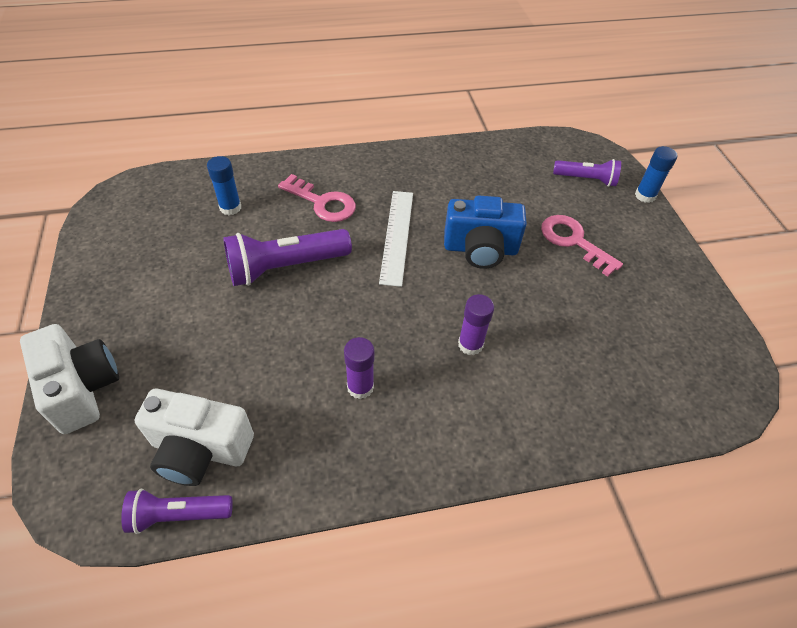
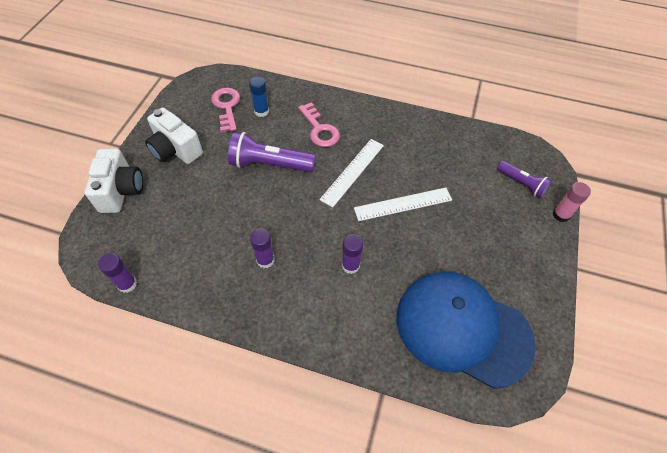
camera: 30 degrees right, 5 degrees up
purple flashlight [121,489,232,534] -> purple glue stick [98,253,137,293]
white camera [135,389,254,486] -> white camera moved to [145,107,203,164]
blue camera [444,196,527,269] -> white ruler [354,188,452,221]
pink key [541,215,623,277] -> pink key moved to [211,88,240,132]
blue glue stick [635,146,678,203] -> pink glue stick [553,182,591,222]
none -> blue cap [397,271,536,389]

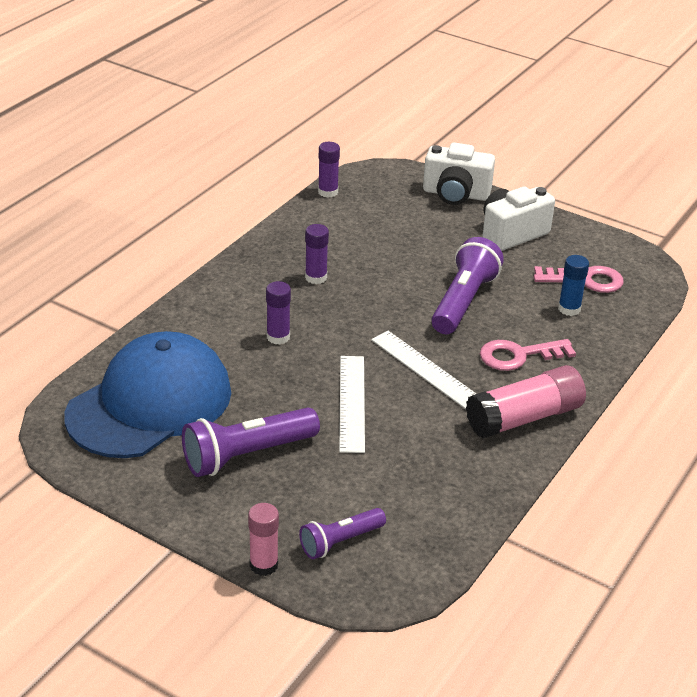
camera: 105 degrees right, 20 degrees down
none -> purple flashlight [182,407,320,477]
none -> pink glue stick [466,365,586,439]

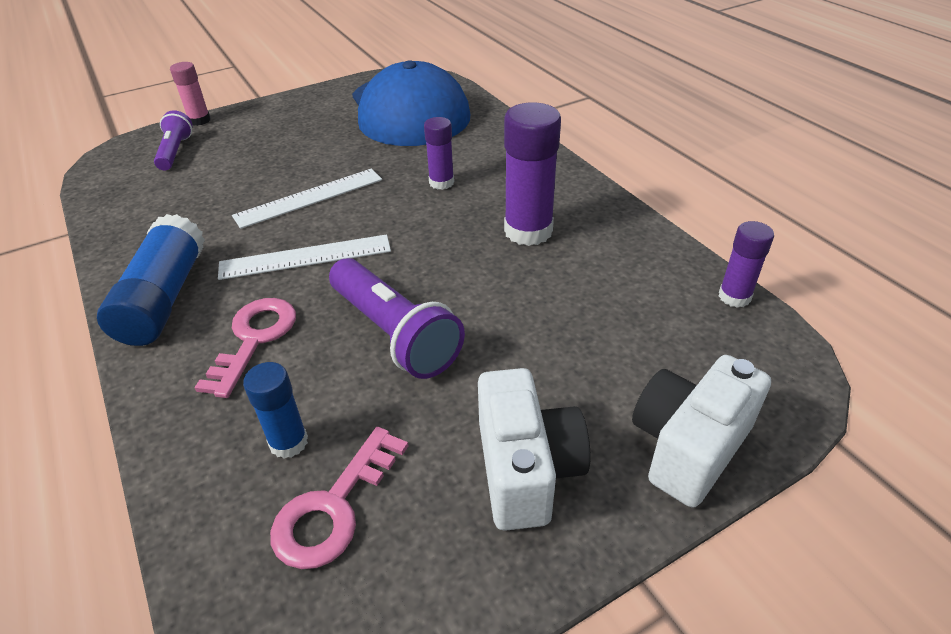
camera: 120 degrees right, 5 degrees up
purple flashlight [182,407,320,477] -> none
purple glue stick [305,224,329,284] -> purple glue stick [504,102,561,246], size x1.74
white ruler [339,356,365,453] -> white ruler turned 60 degrees counterclockwise [232,169,382,229]
pink glue stick [466,365,586,439] -> blue glue stick [97,214,205,346]

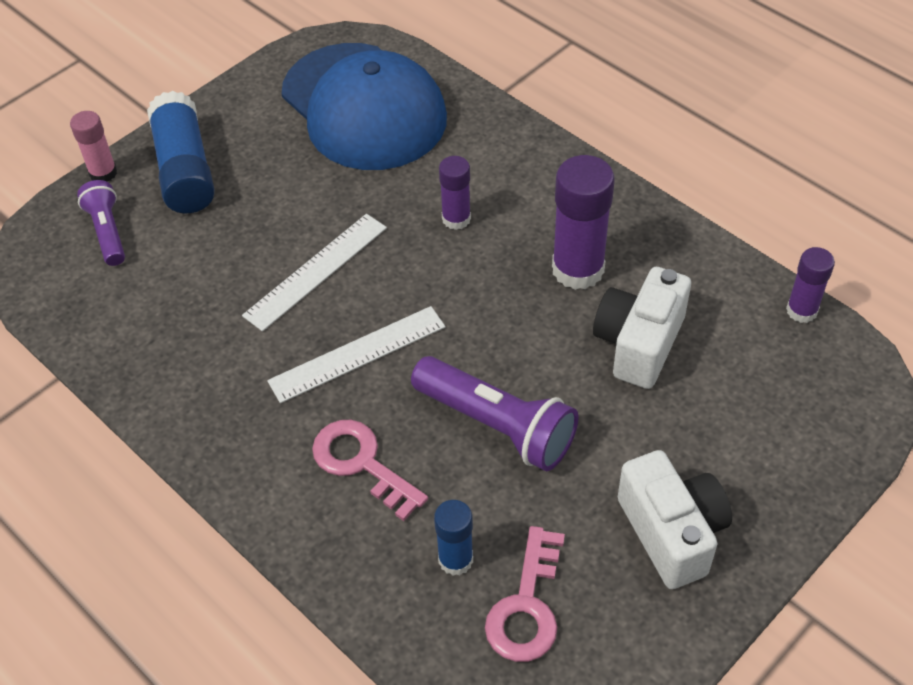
camera: 15 degrees left, 10 degrees up
blue glue stick [97,214,205,346] -> blue glue stick moved to [147,91,215,213]
pink key [195,298,296,398] -> pink key turned 45 degrees counterclockwise [312,420,428,521]
white camera [632,355,771,508] -> white camera moved to [593,267,691,389]

